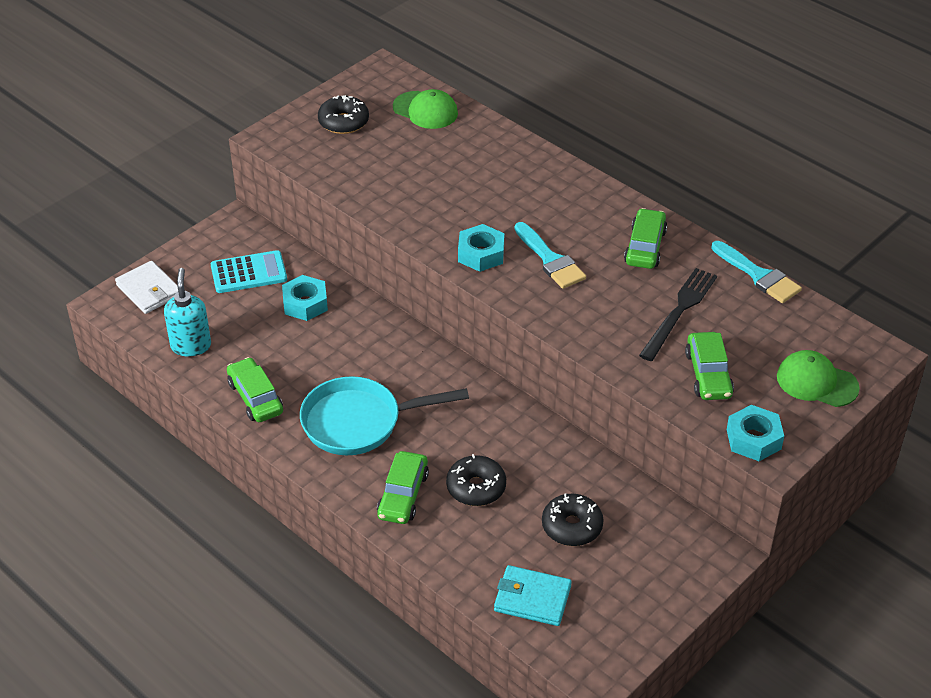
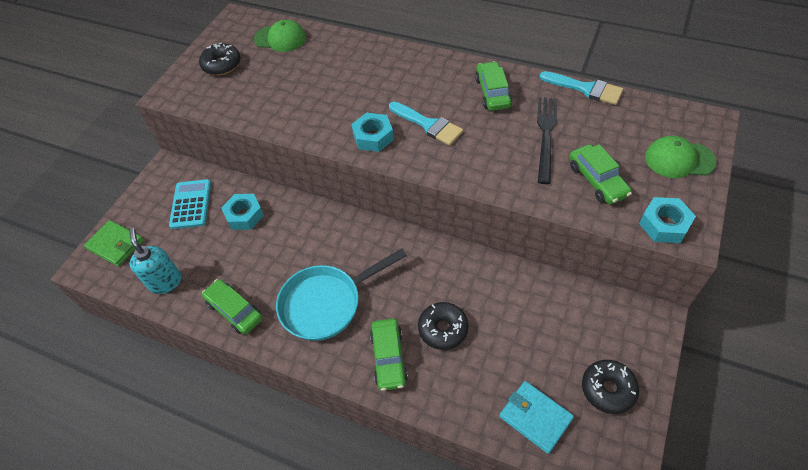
camera: 15 degrees left, 10 degrees up
white wallet [115,261,178,314] -> green wallet [84,220,144,267]
turquoise calculator [211,250,287,293] -> turquoise calculator turned 60 degrees counterclockwise [169,179,211,229]
turquoise wallet [494,565,572,626] -> turquoise wallet turned 45 degrees clockwise [499,381,574,454]
black donut [542,493,604,546] -> black donut moved to [582,360,639,414]

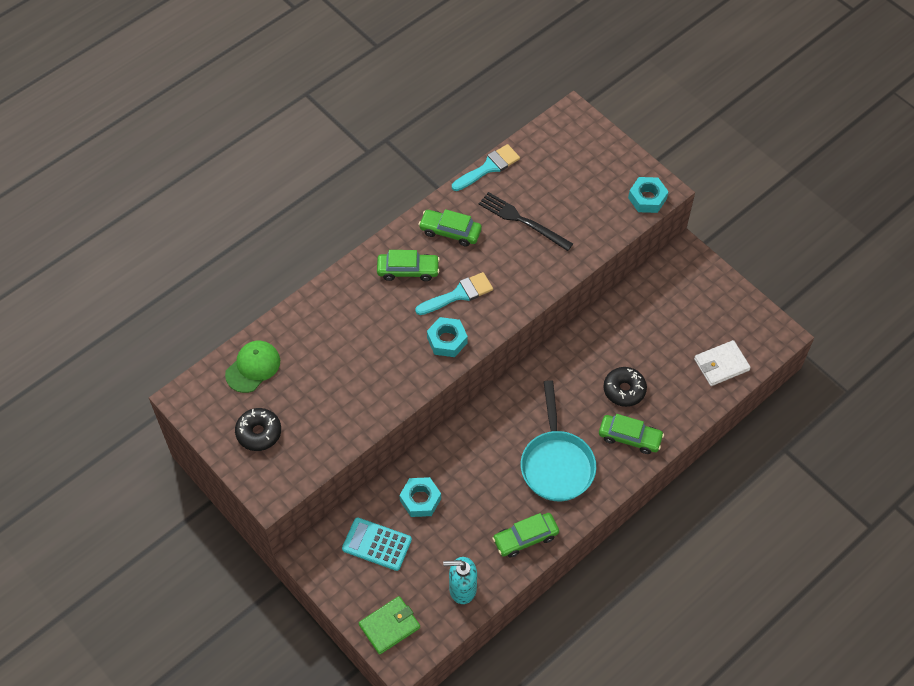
camera: 70 degrees left, 5 degrees up
turquoise wallet [499,381,574,454] -> white wallet [694,340,751,386]
green car [569,144,632,204] -> green car moved to [377,250,440,281]
black donut [582,360,639,414] -> none
green cap [645,136,717,178] -> none

